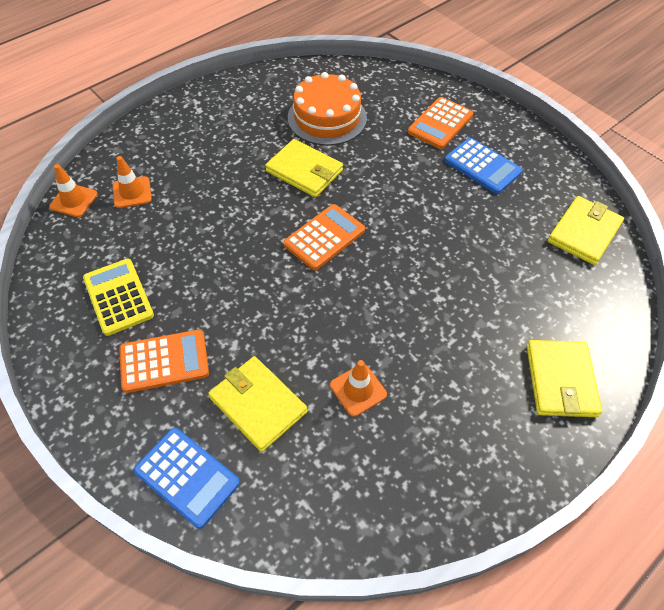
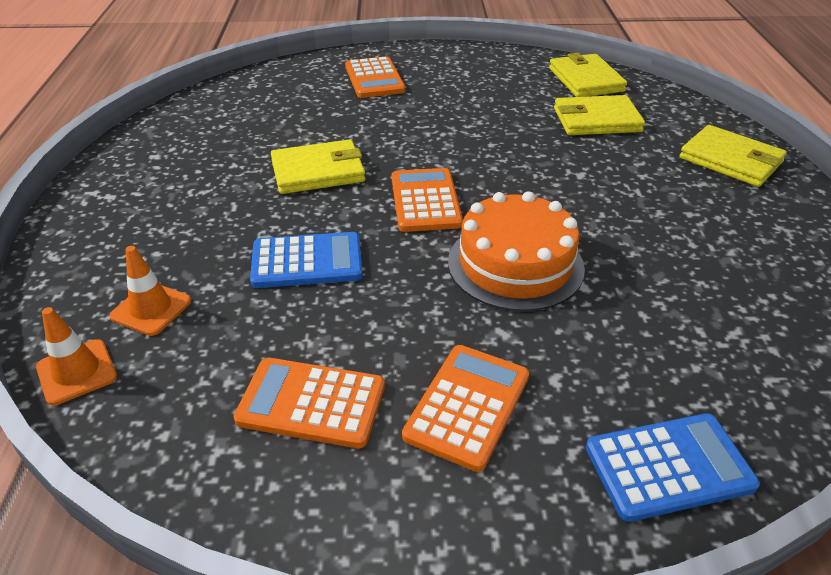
camera: 50 degrees left, 15 degrees down
yellow calculator [83,259,154,336] -> orange calculator [233,358,385,448]
yellow wallet [208,356,307,452] -> yellow wallet moved to [554,95,645,135]
orange cake [288,72,367,145] -> orange cake moved to [448,191,585,311]
orange traffic cone [330,360,387,417] -> none
blue calculator [445,138,522,194] -> blue calculator moved to [250,232,363,288]

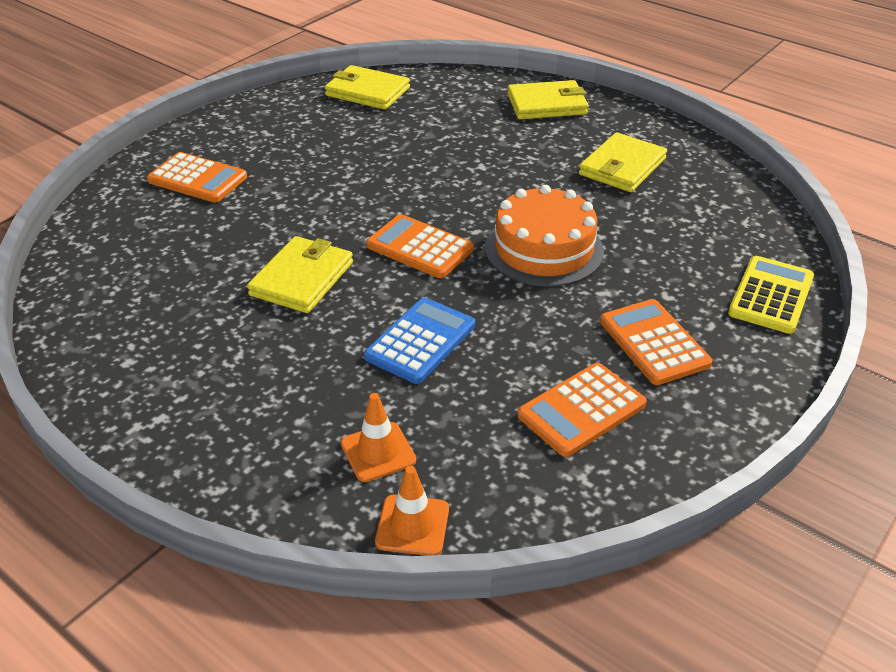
camera: 50 degrees left, 0 degrees up
yellow wallet [554,95,645,135] -> yellow wallet moved to [579,132,667,192]
blue calculator [586,413,760,522] -> yellow calculator [728,256,814,334]

